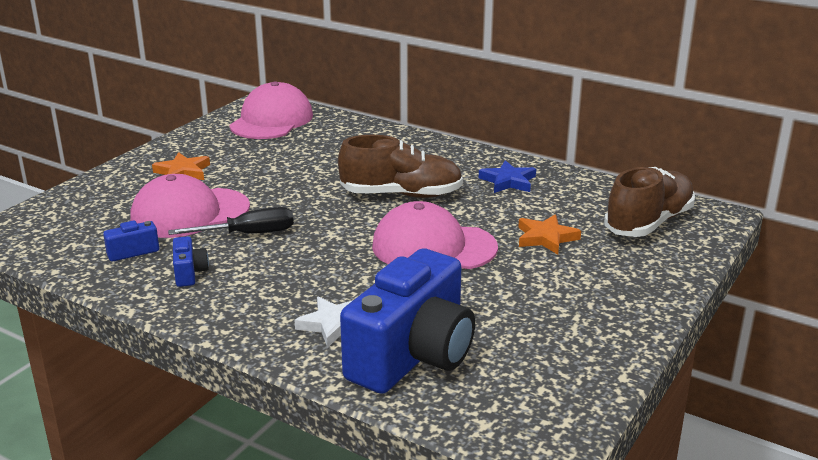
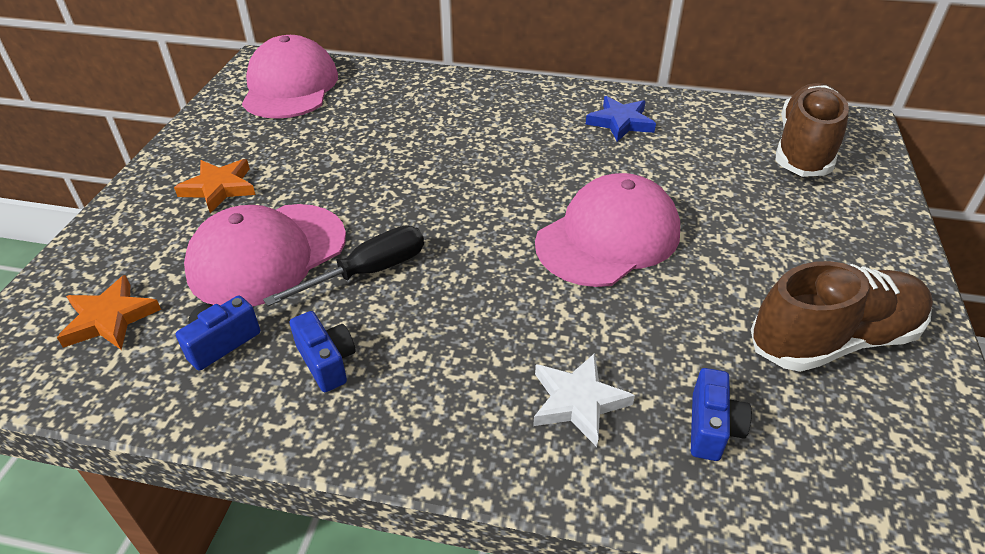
camera: 20 degrees left, 15 degrees up
brown shoe [338,135,463,198] -> brown shoe moved to [751,261,933,372]
blue camera [340,248,475,394] -> blue camera [691,368,752,461], size x0.40
pink cap [372,201,498,269] -> pink cap turned 150 degrees clockwise [535,173,680,287]
orange star [518,214,581,255] -> orange star moved to [57,275,161,350]

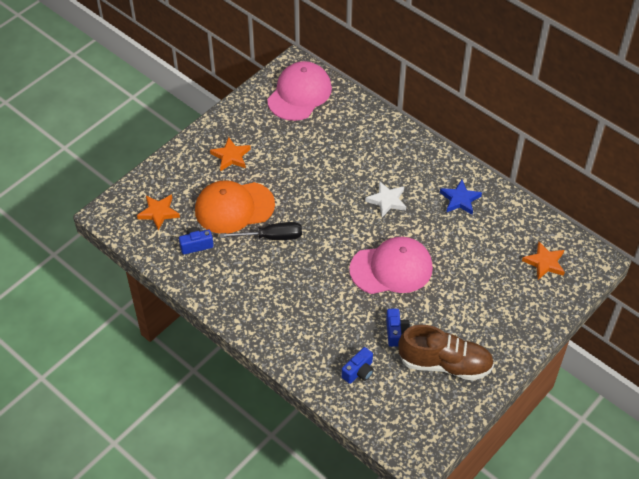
camera: 30 degrees right, 10 degrees up
pink cap [184,204,346,306] -> orange cap [195,180,275,234]
blue camera [290,311,356,392] -> blue camera moved to [386,308,410,347]
white star [533,353,635,447] -> white star moved to [365,181,406,217]
brown shoe [776,83,849,177] -> orange star [522,242,565,280]

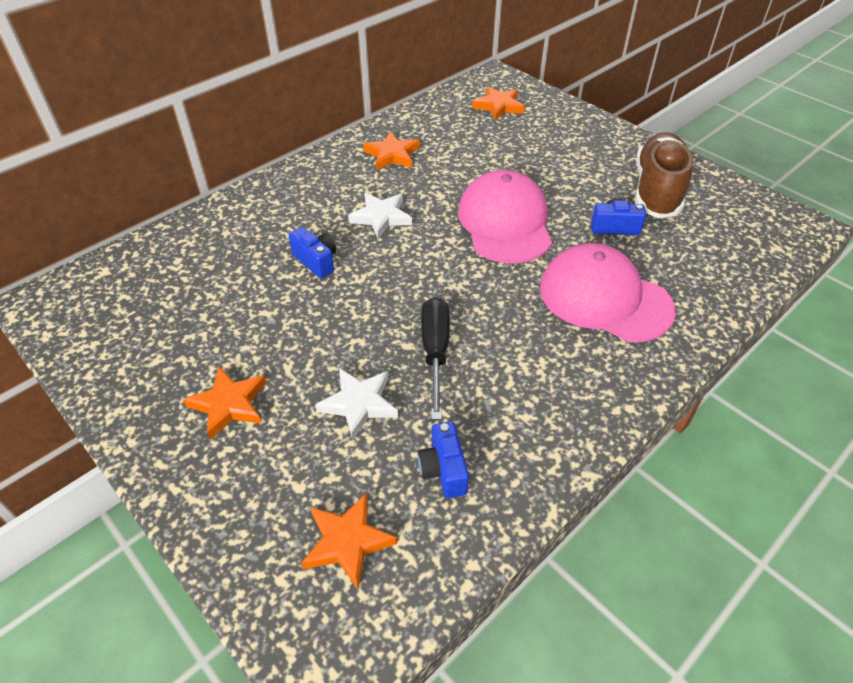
camera: 85 degrees left, 5 degrees down
orange cap [195,180,275,234] -> white star [315,368,398,440]
pink cap [267,61,332,121] -> pink cap moved to [540,243,676,342]
blue camera [342,347,374,384] -> blue camera moved to [289,227,336,278]
blue star [440,180,482,215] -> orange star [363,131,420,170]

